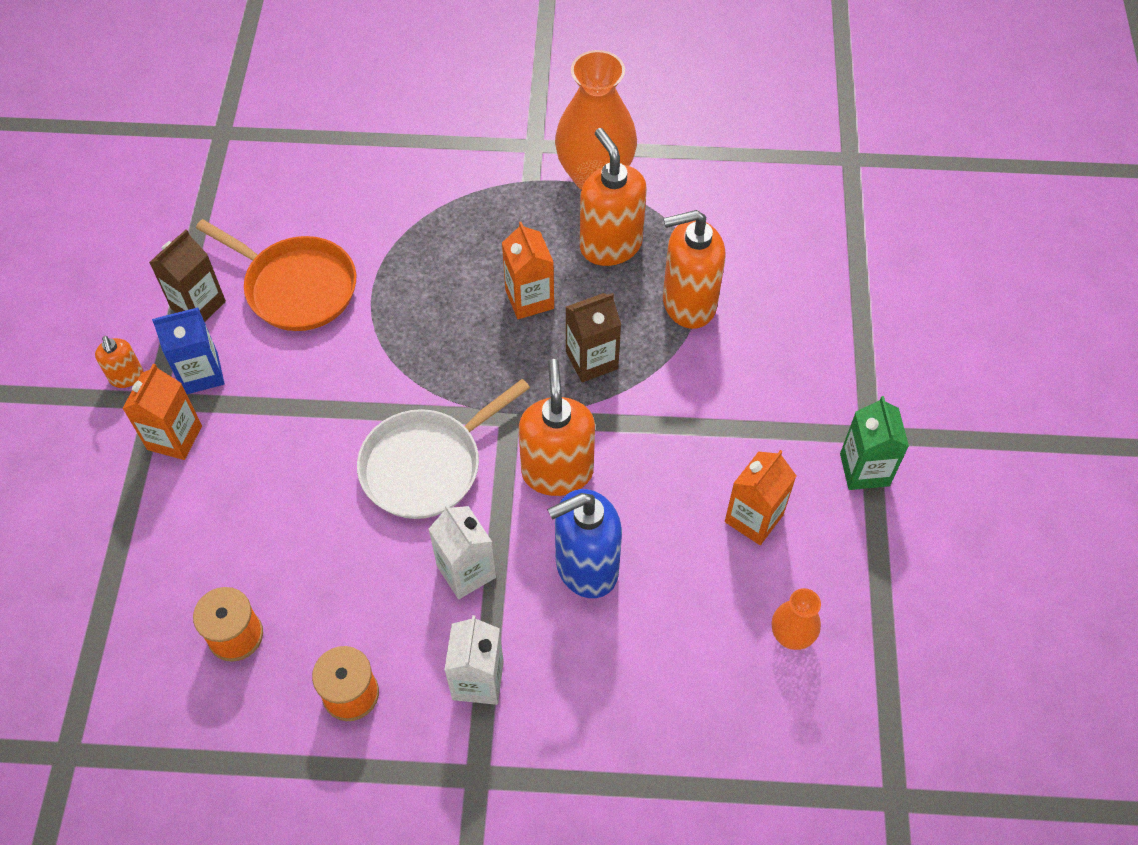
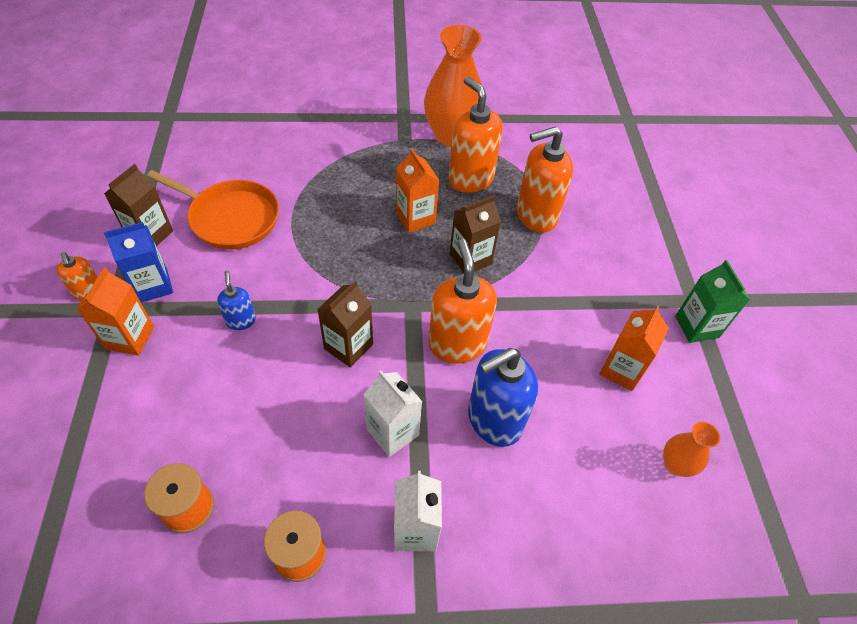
camera: 10 degrees left, 5 degrees down
white pan [357,379,530,519] -> brown carton [317,281,373,368]
none -> blue soap dispenser [217,271,256,330]

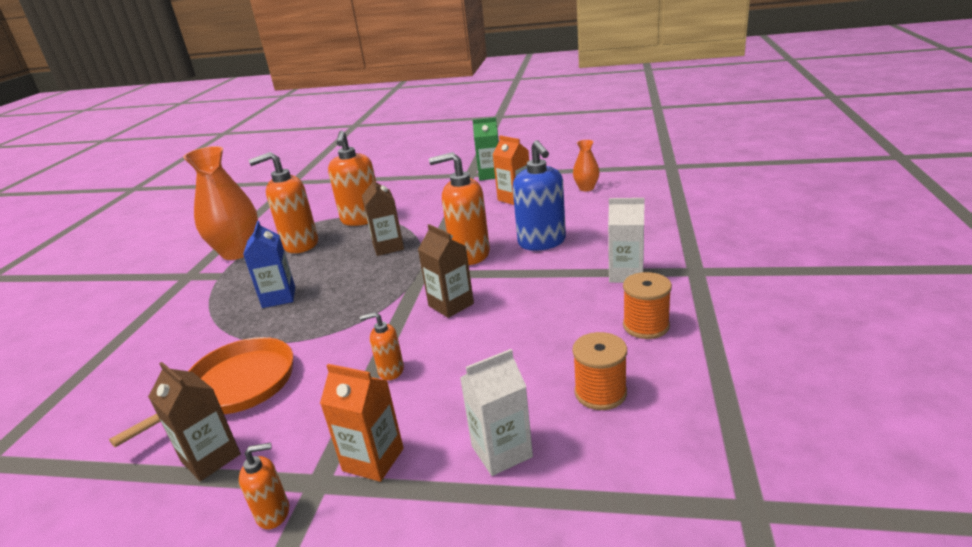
camera: 70 degrees left, 25 degrees down
blue carton [104,222,173,303] -> blue carton moved to [243,221,295,308]
blue soap dispenser [217,271,256,330] -> orange soap dispenser [360,312,404,380]
white carton [363,370,423,457] -> white carton moved to [460,349,533,476]
orange carton [396,149,439,233] -> none

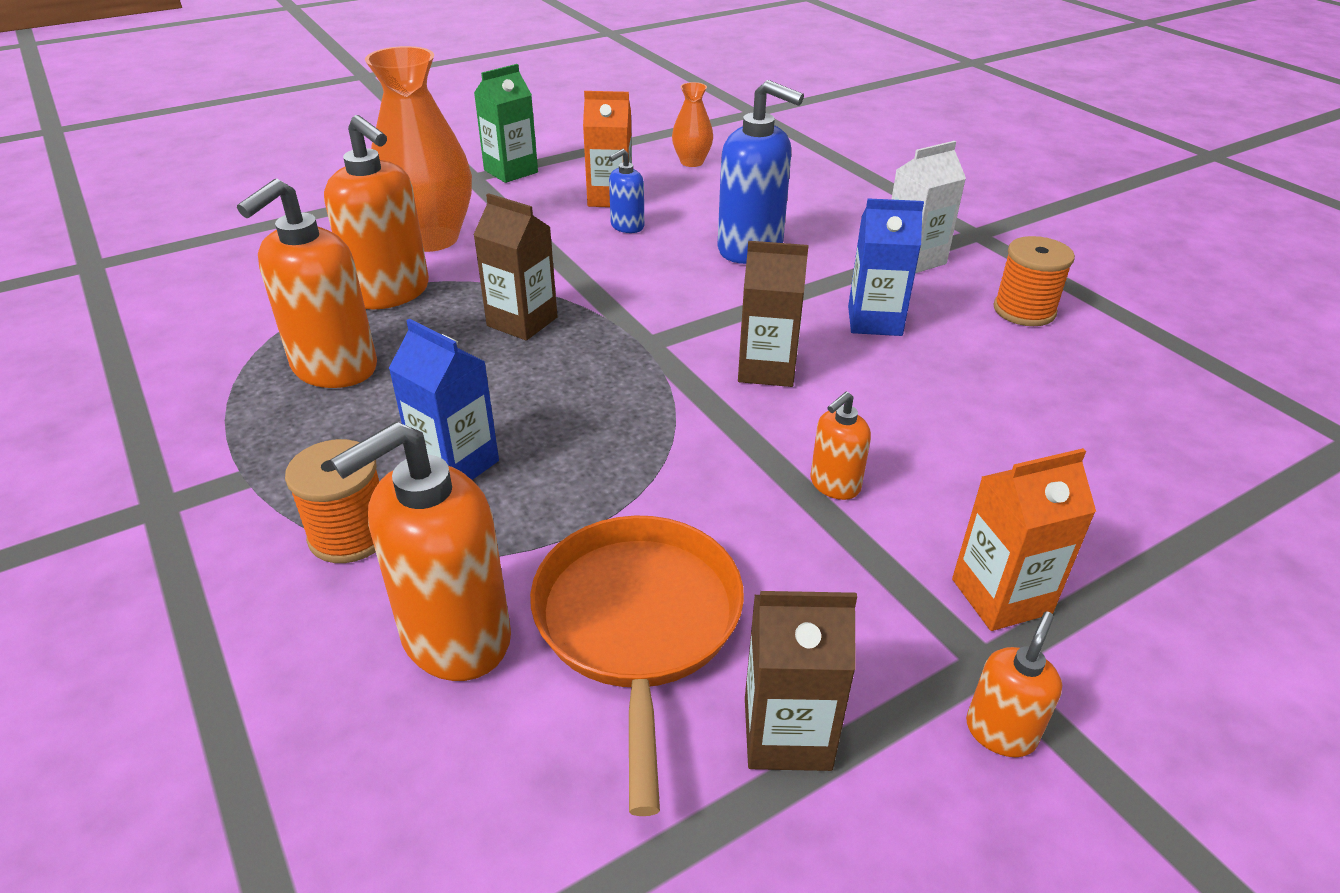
camera: 45 degrees left, 10 degrees up
orange vase [183,146,258,260] -> orange vase moved to [365,46,472,252]
orange soap dispenser [429,152,490,265] -> orange soap dispenser moved to [330,422,511,681]
white carton [460,349,533,476] -> none
orange spool [572,332,627,410] -> orange spool moved to [285,439,379,563]
none -> blue soap dispenser [609,149,644,233]
none -> blue carton [848,198,924,336]

